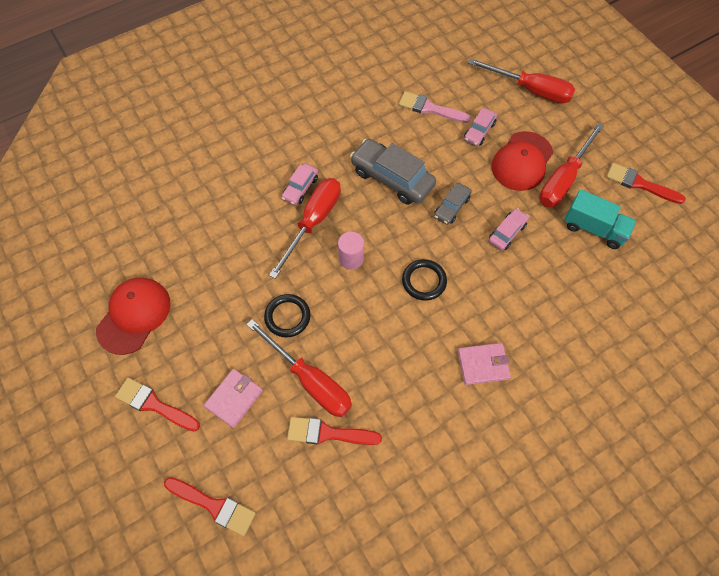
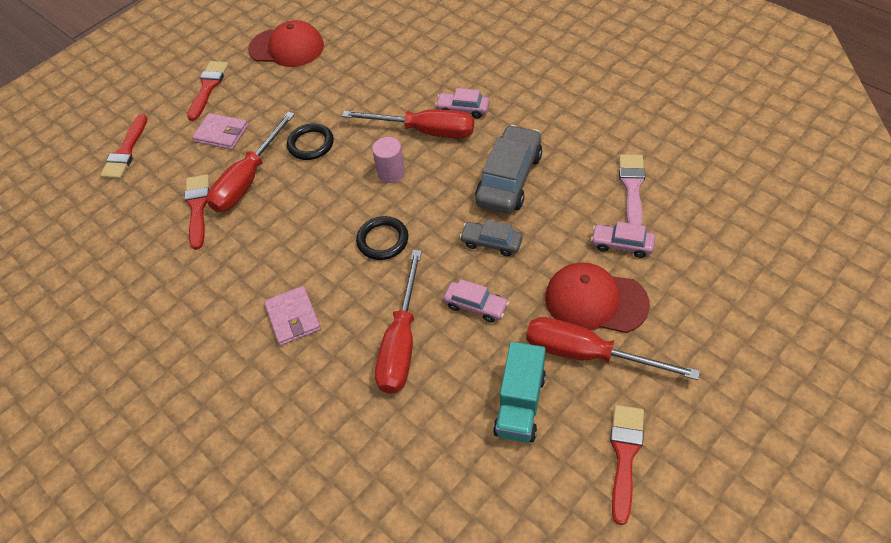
camera: 80 degrees right, 10 degrees down
red screwdriver [468,58,575,103] -> red screwdriver moved to [375,250,422,394]

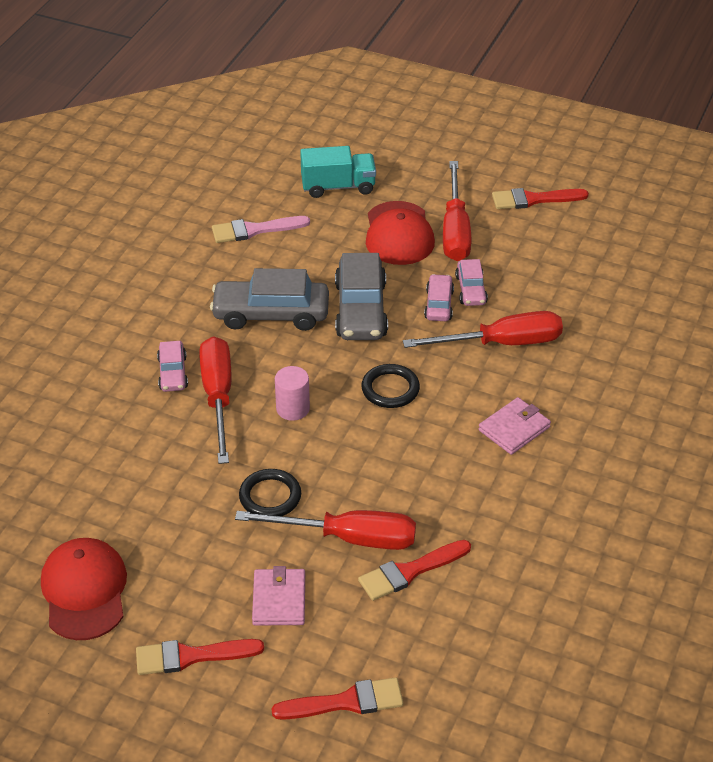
camera: 115 degrees left, 10 degrees down
grey car [460,220,523,256] -> grey car [335,253,388,340], size x1.85
turquoise truck [493,342,546,442] -> turquoise truck moved to [300,146,376,198]
pink car [591,222,655,258] -> pink car moved to [455,259,488,306]

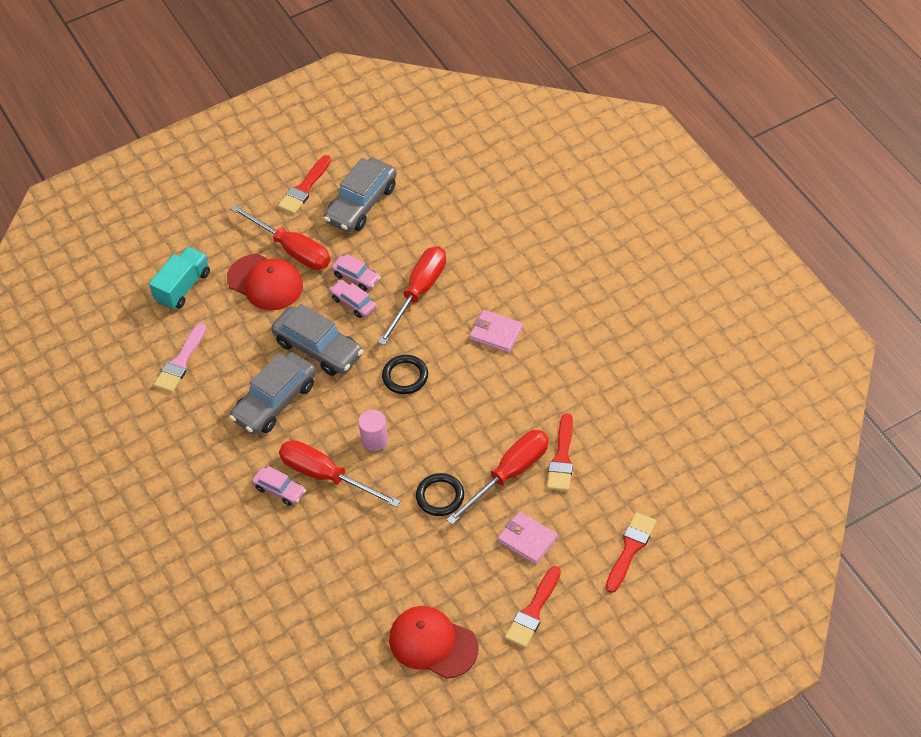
camera: 50 degrees left, 10 degrees up
pink wallet [479,397,551,455] -> pink wallet turned 60 degrees counterclockwise [469,310,523,353]
none -> grey car [324,158,397,232]

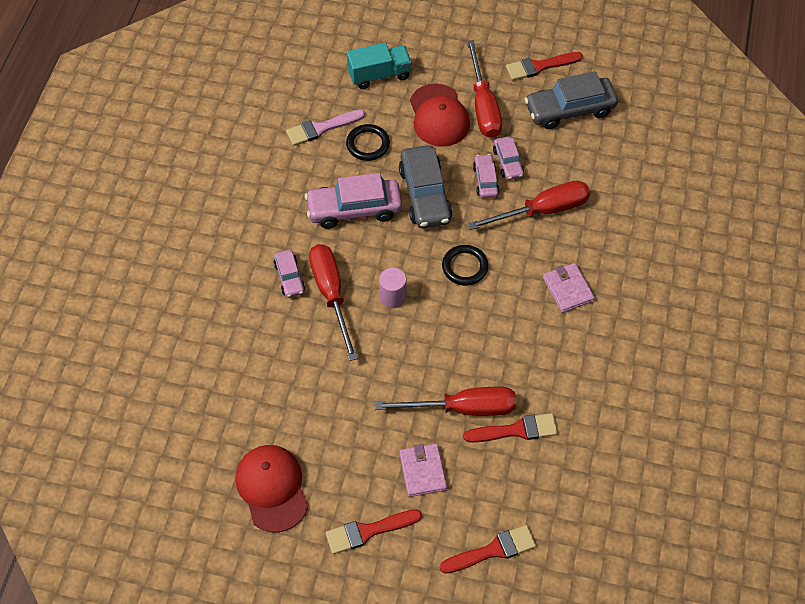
camera: 40 degrees right, 5 degrees up
grey car [229,352,316,435] -> pink car [305,173,402,229]
black ring [416,473,464,516] -> black ring moved to [346,124,390,161]
red brush [547,414,573,491] -> red brush turned 150 degrees counterclockwise [463,413,558,443]

